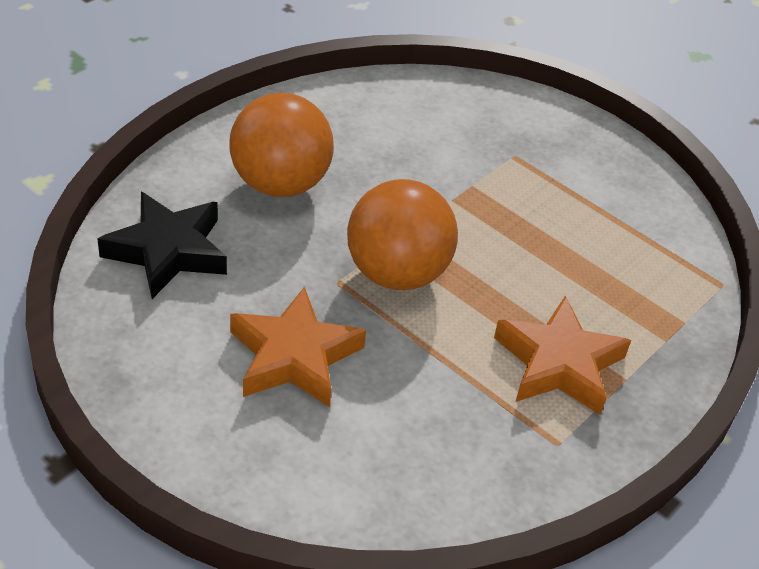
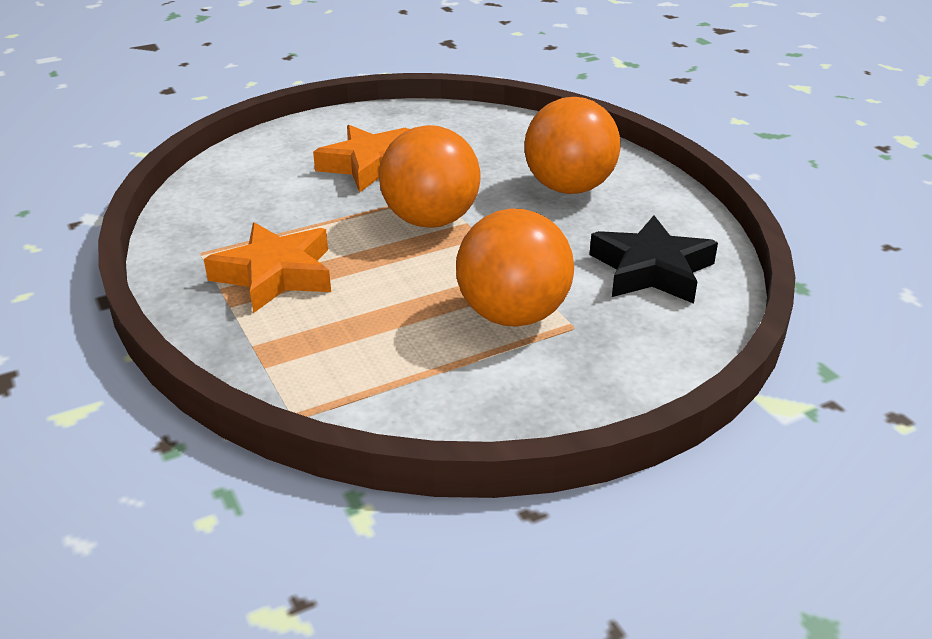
camera: 115 degrees right, 10 degrees down
black star [97,192,227,299] -> black star moved to [589,216,718,304]
none -> orange ball [456,208,574,327]

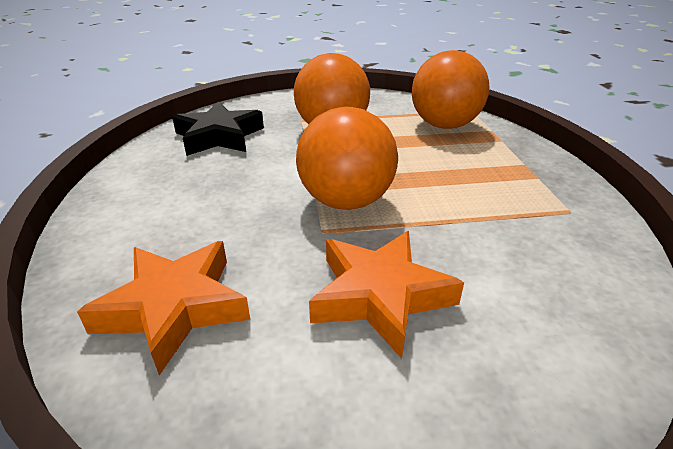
camera: 160 degrees left, 0 degrees up
orange star [204,222,331,313] -> orange star moved to [77,241,250,375]
orange ball [524,97,621,194] -> orange ball moved to [412,50,489,129]

